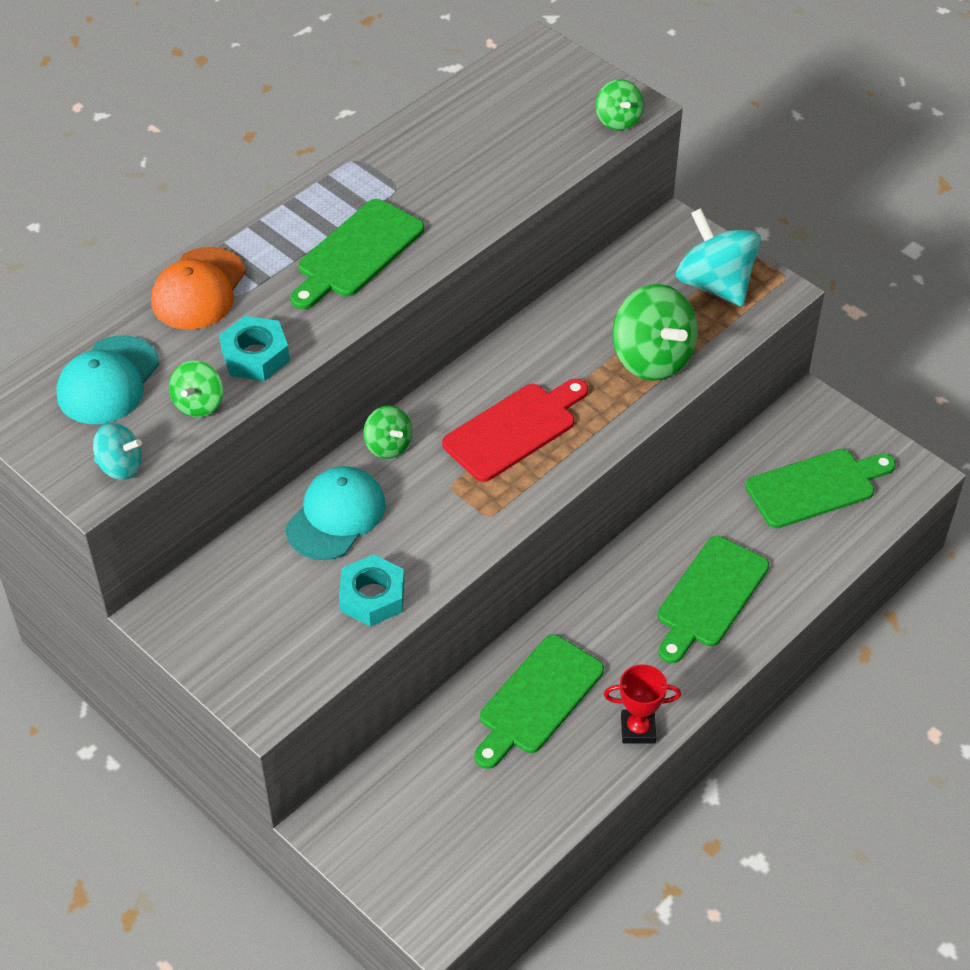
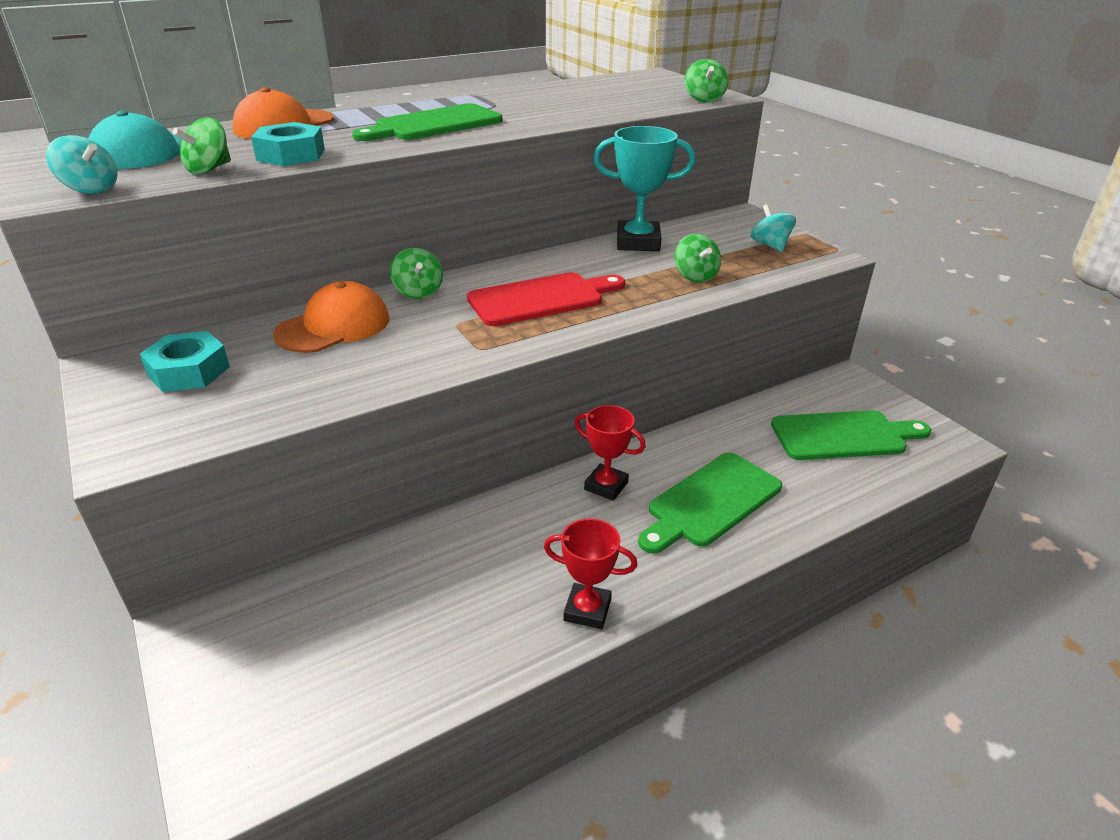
camera: 15 degrees right, 15 degrees down
turquoise cap [286,466,386,560] -> orange cap [273,281,389,353]
turquoise nut [339,554,404,627] -> turquoise nut moved to [140,331,230,392]
green cutting board [474,635,604,769] -> none
green spinning top [613,284,698,381] -> green spinning top [675,234,721,283], size x0.54
turquoise spinning top [676,208,761,306] -> turquoise spinning top [751,204,796,252], size x0.54
none -> red trophy [575,405,646,501]
none -> turquoise trophy [593,126,695,251]

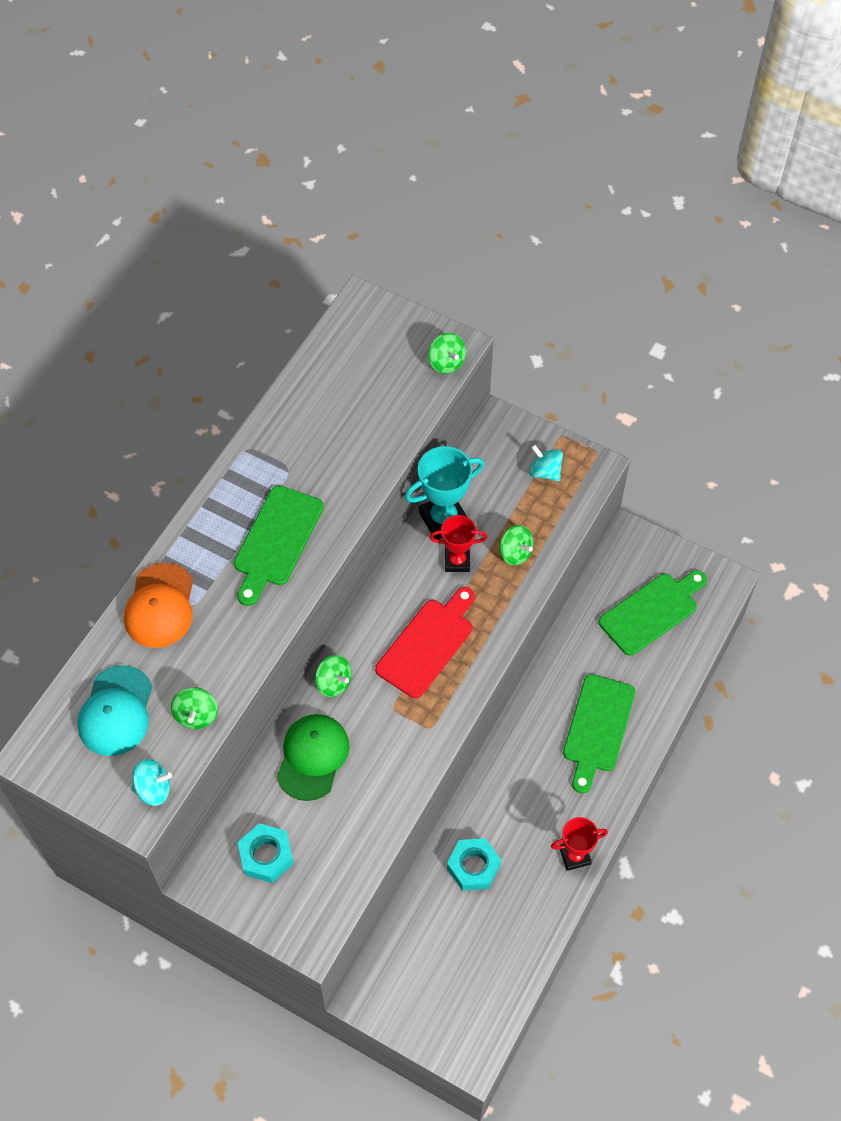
camera: 30 degrees left, 25 degrees up
turquoise nut [251,122,325,166] -> turquoise nut moved to [447,838,501,891]
orange cap [273,281,389,353] -> green cap [277,714,350,801]
red trophy [575,405,646,501] -> red trophy moved to [429,515,487,572]

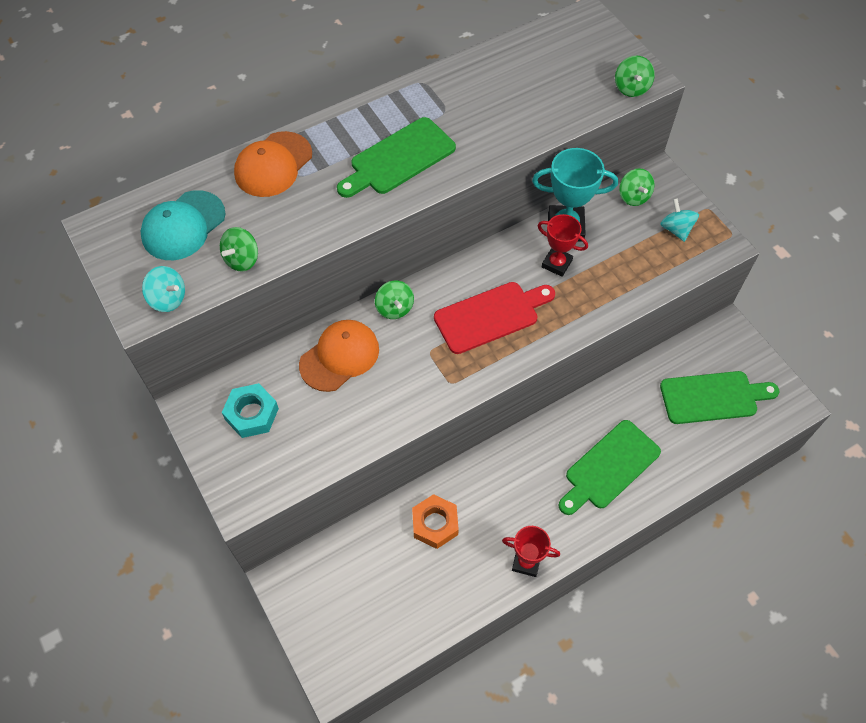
camera: 30 degrees right, 0 degrees up
green cap [277,714,350,801] -> orange cap [299,320,379,392]
turquoise nut [447,838,501,891] -> orange nut [412,494,459,549]
green spinning top [500,525,533,566] -> green spinning top moved to [619,168,654,206]

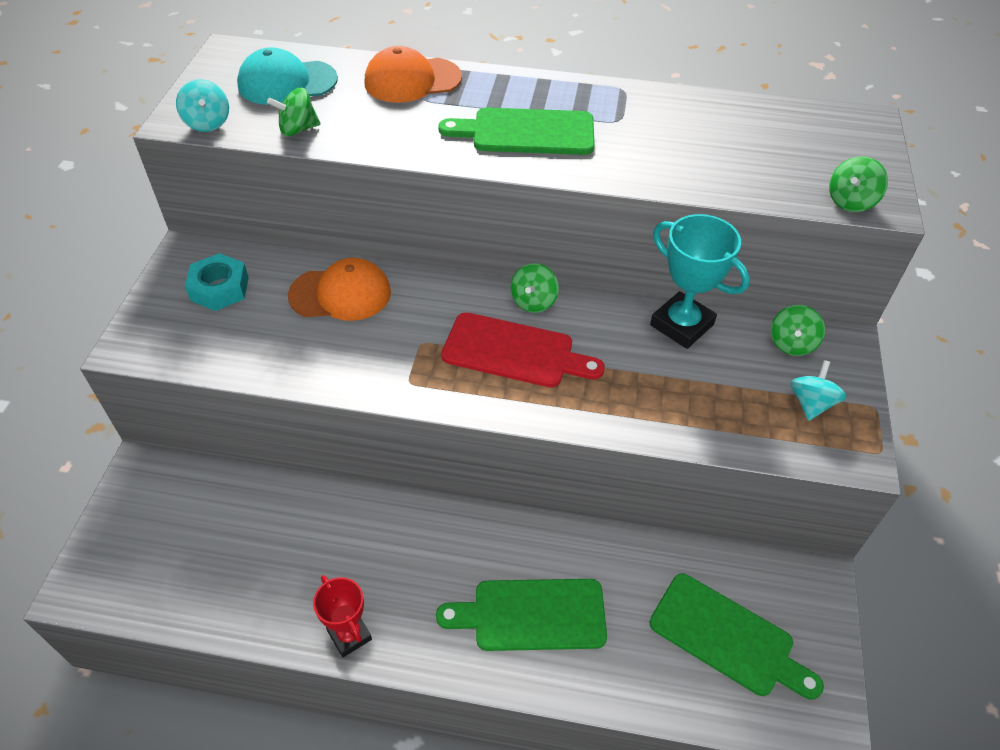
camera: 40 degrees right, 10 degrees down
green spinning top [375,280,414,319] -> green spinning top moved to [511,263,559,313]
orange nut [412,494,459,549] -> none
red trophy [538,214,588,277] -> none

